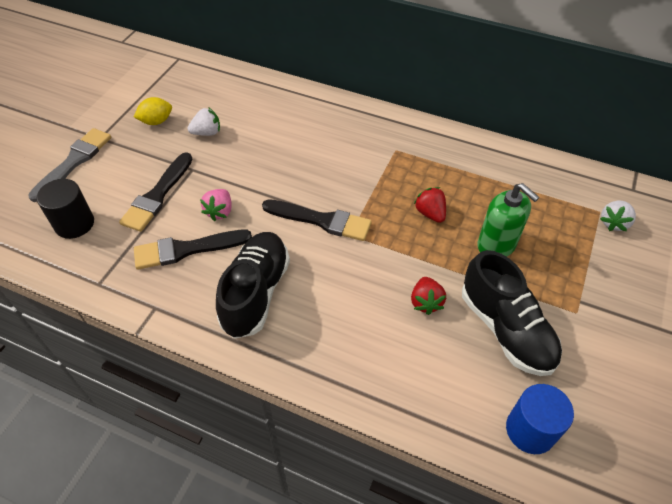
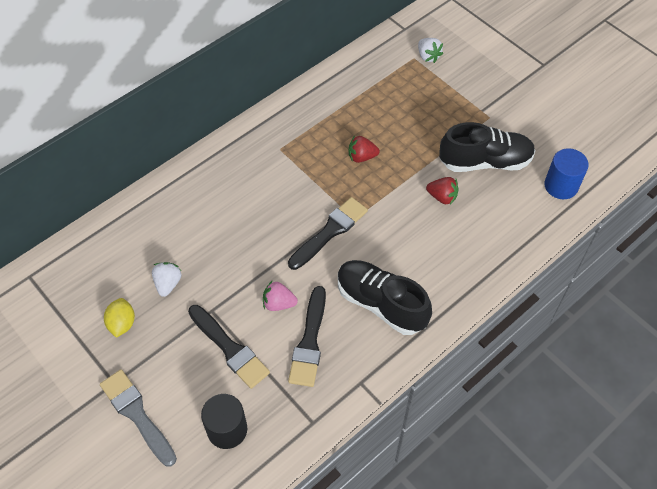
camera: 65 degrees left, 5 degrees up
pink strawberry [200,189,232,221] -> pink strawberry turned 150 degrees clockwise [263,281,298,311]
green soap dispenser [477,183,540,257] -> none

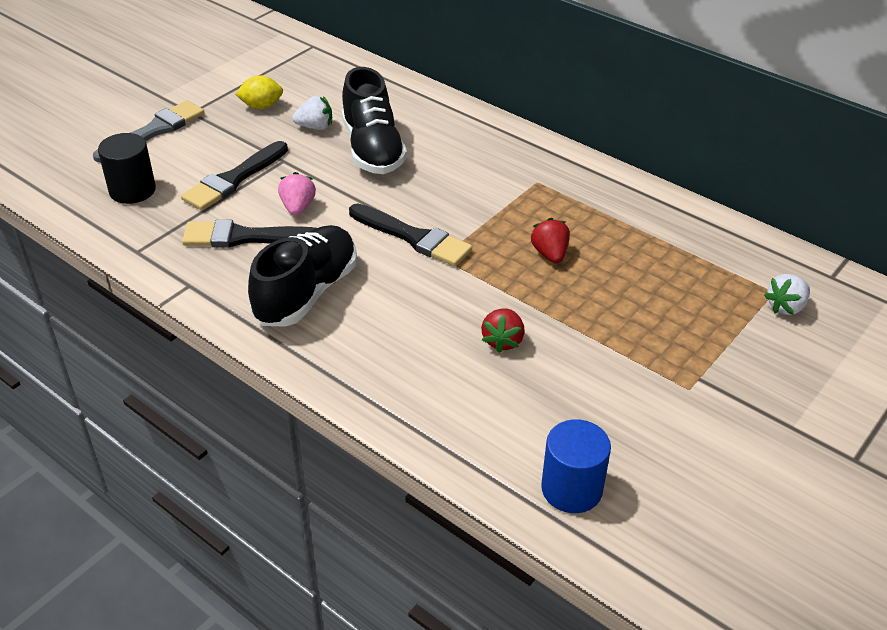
camera: 80 degrees right, 15 degrees down
black shoe [439,122,535,172] -> black shoe moved to [342,67,407,174]

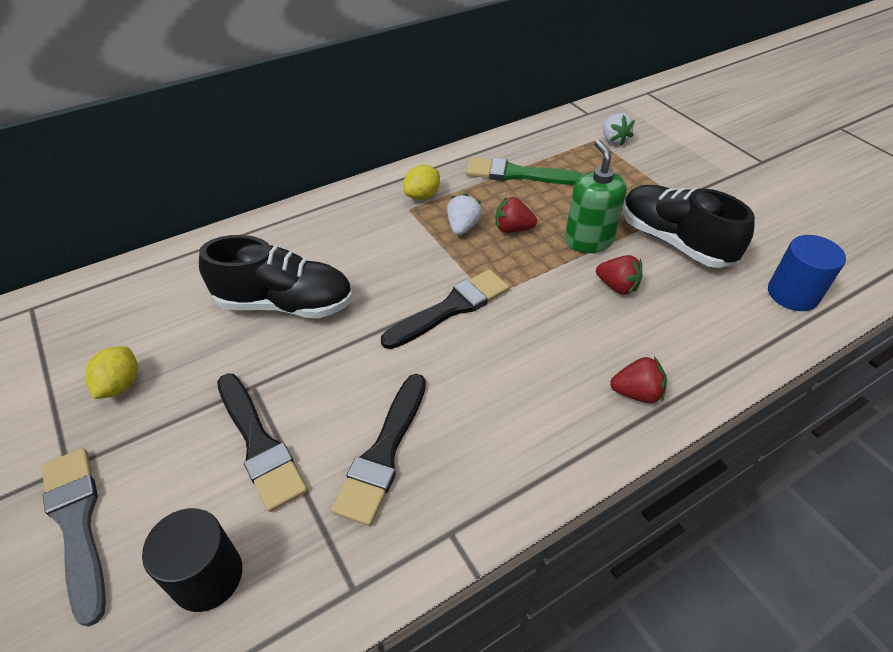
camera: 70 degrees left, 5 degrees up
black shoe [248,225,357,327] -> black shoe moved to [623,185,755,268]
pink strawberry [278,172,316,216] -> none
white strawberry [292,96,332,130] -> white strawberry moved to [447,194,482,235]
none -> yellow lemon [403,165,440,200]
none -> green brush [466,157,583,185]
none -> green soap dispenser [565,140,627,253]
none -> red strawberry [610,357,667,403]

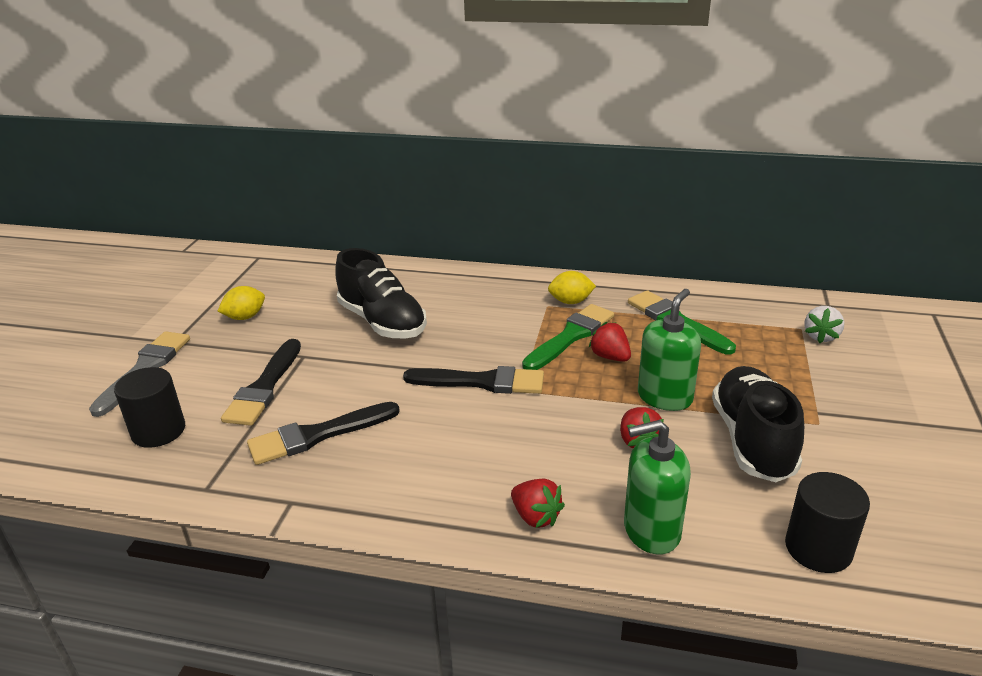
camera: 45 degrees right, 15 degrees down
white strawberry [447,194,482,235] -> green brush [522,304,614,370]
blue cylinder [768,235,846,311] -> black cylinder [785,472,870,573]
none -> green soap dispenser [624,420,691,555]

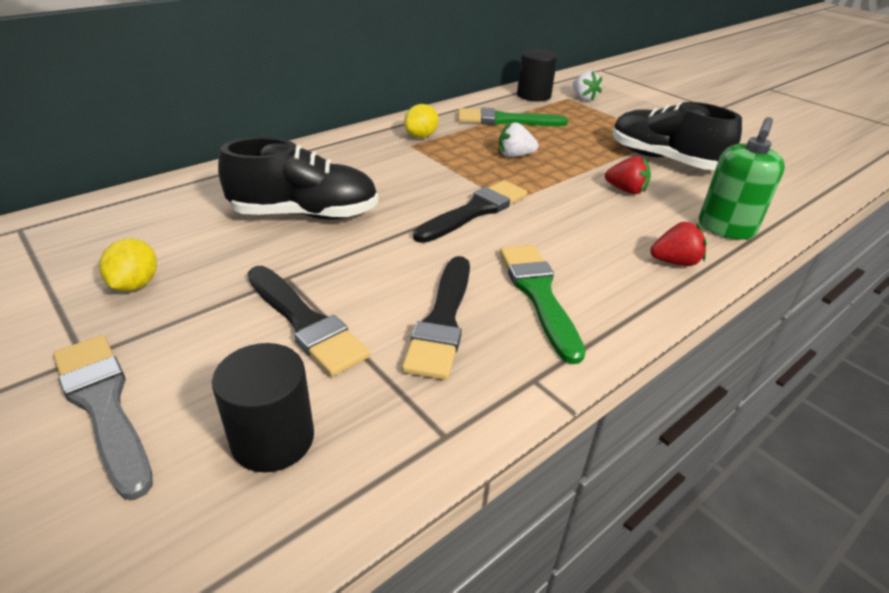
camera: 55 degrees left, 5 degrees up
green brush [522,304,614,370] -> green brush moved to [500,245,585,364]
red strawberry [589,322,631,362] -> white strawberry [499,122,538,157]
green soap dispenser [638,289,701,411] -> none
black cylinder [785,472,870,573] -> black cylinder moved to [517,49,557,102]

